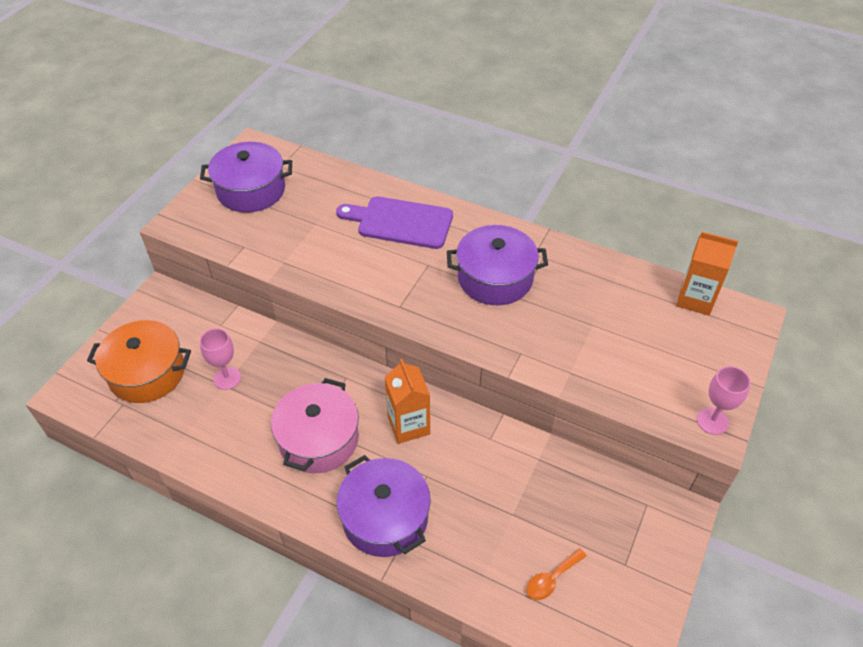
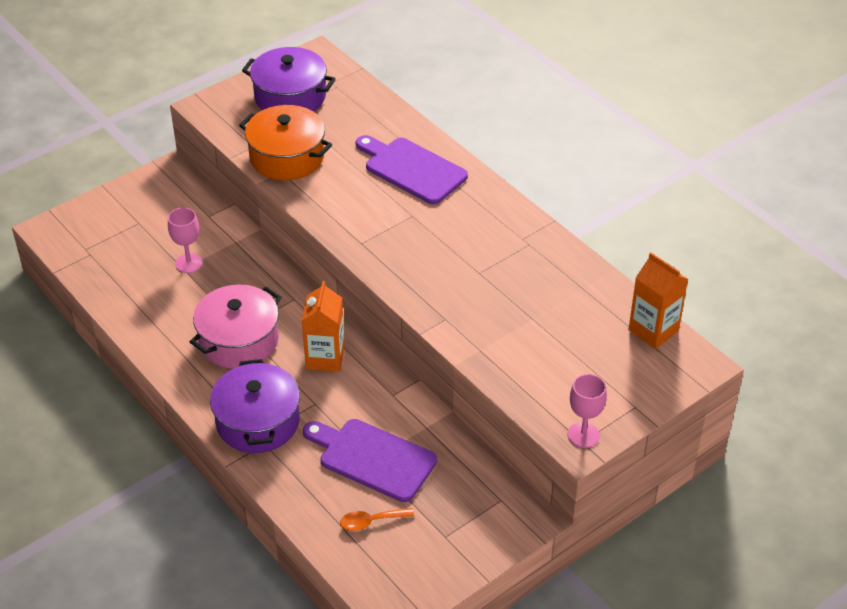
camera: 25 degrees right, 5 degrees down
orange pot [87,320,191,403] -> orange pot moved to [239,105,332,180]
purple pot [447,225,548,305] -> none
none -> purple cutting board [303,419,437,502]

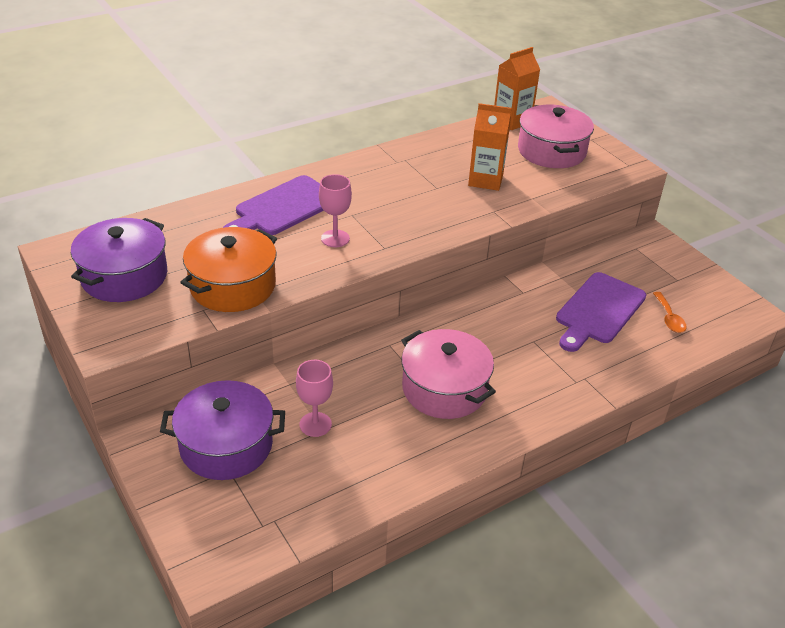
camera: 85 degrees left, 5 degrees down
purple pot [210,359,300,453] -> purple pot moved to [160,380,285,480]
orange carton [302,281,345,372] -> orange carton moved to [468,103,511,191]
pink goblet [568,374,607,448] -> pink goblet moved to [319,174,352,247]
none -> pink pot [518,105,594,168]

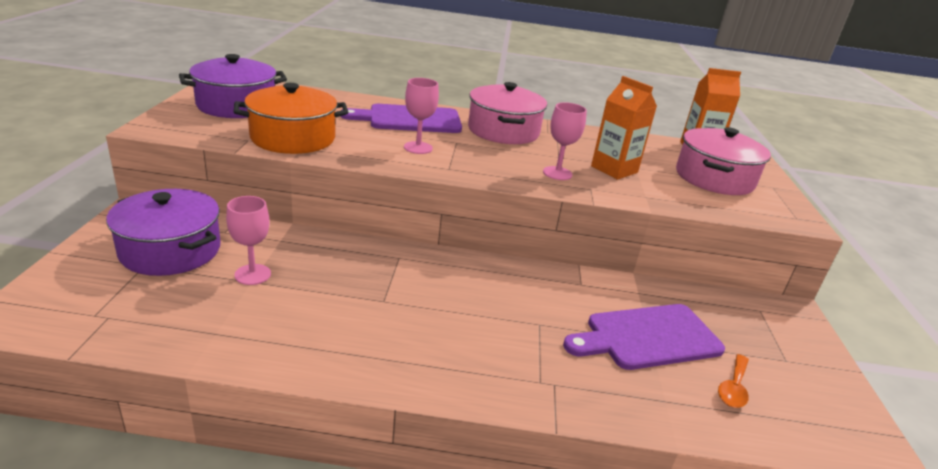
camera: 35 degrees right, 10 degrees down
pink pot [401,329,496,419] -> pink pot moved to [468,82,547,144]
none -> pink goblet [543,102,587,180]

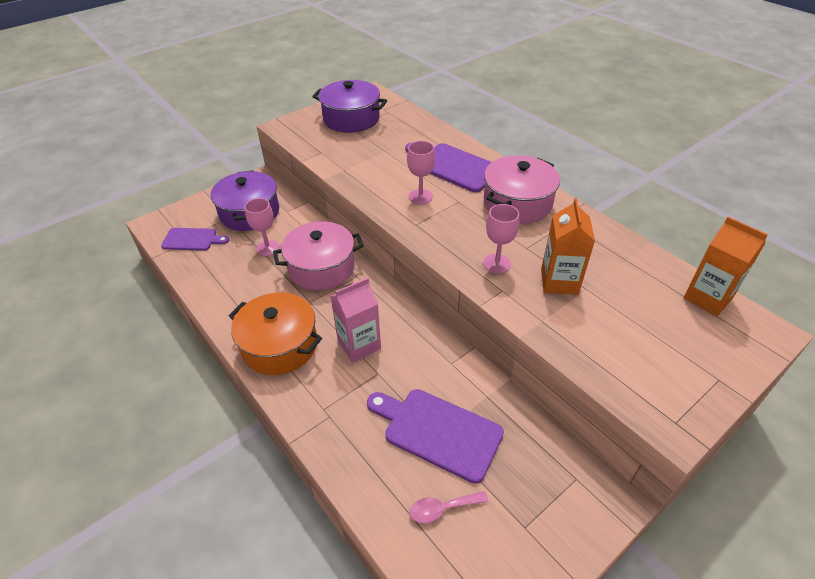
camera: 50 degrees right, 15 degrees up
orange pot [234,83,348,154] -> orange pot moved to [229,293,322,375]
pink pot [676,127,771,195] -> pink pot moved to [273,221,364,290]
orange spoon [718,354,749,408] -> pink spoon [410,491,488,524]
none -> purple cutting board [161,228,229,251]
none -> pink carton [330,277,381,363]

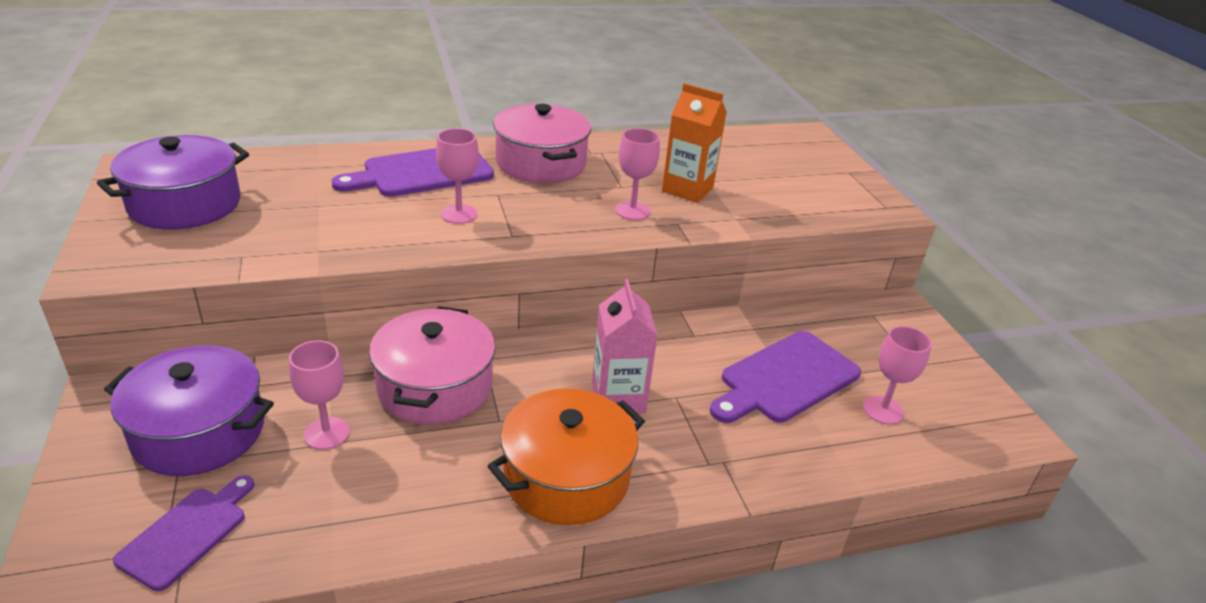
camera: 70 degrees left, 10 degrees down
pink spoon [410,491,488,524] -> pink goblet [863,326,932,425]
orange carton [683,217,768,316] -> none

